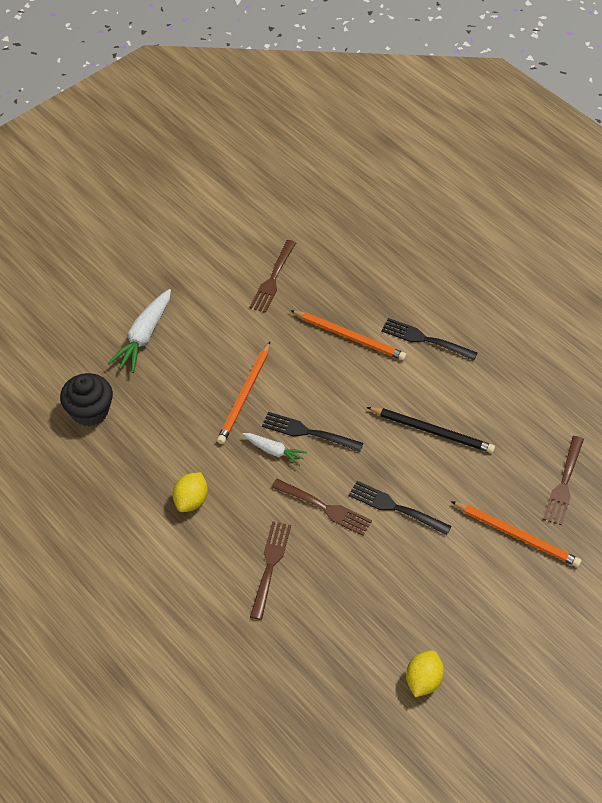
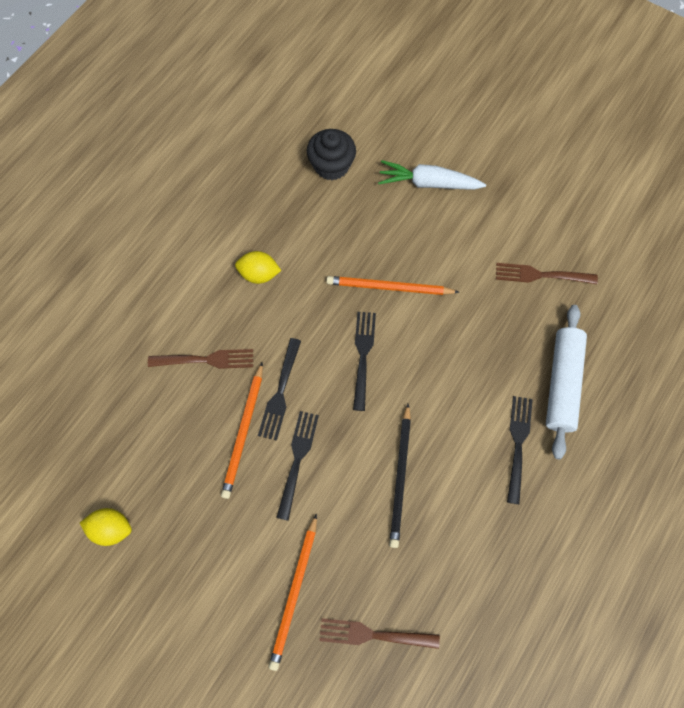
camera: 75 degrees right, 15 degrees up
white carrot [242,433,307,466] -> none
brown fork [272,479,372,536] -> black fork [258,338,301,441]
orange pencil [290,310,407,360] -> orange pencil moved to [221,363,263,499]
none -> white rolling pin [546,305,587,459]

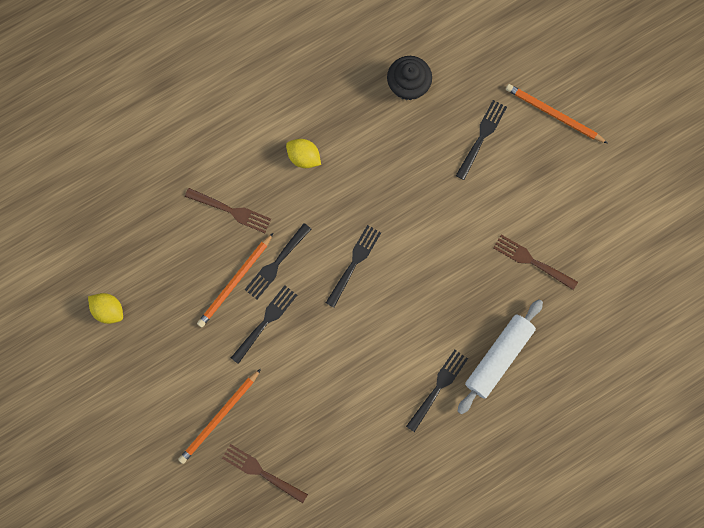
camera: 25 degrees right, 10 degrees up
orange pencil [326,276,459,295] -> orange pencil moved to [506,84,608,143]
white carrot [378,160,486,190] -> black fork [456,100,507,180]
black pencil [389,404,411,548] -> none

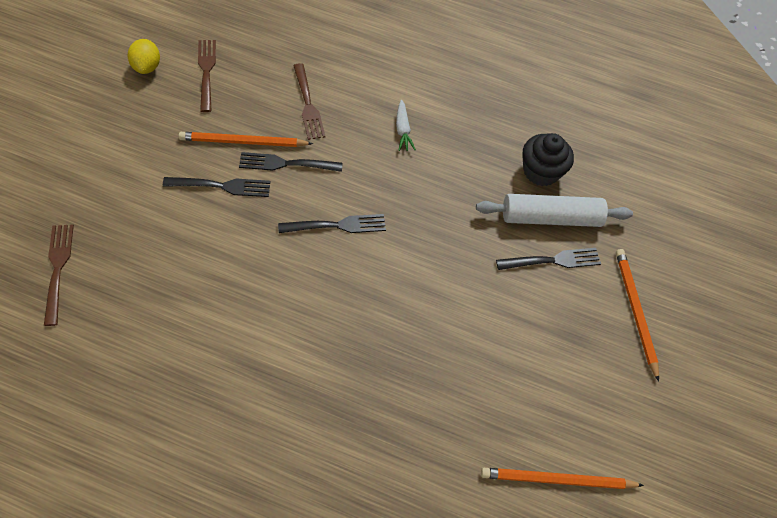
camera: 45 degrees right, 20 degrees down
orange pencil [178,369,261,464] -> orange pencil moved to [481,468,644,489]
yellow lemon [286,139,321,168] -> white carrot [396,100,416,151]
black fork [406,350,468,432] -> none
white rolling pin [458,299,543,414] -> white rolling pin moved to [476,194,633,227]
brown fork [493,235,578,290] -> brown fork moved to [198,40,216,112]

